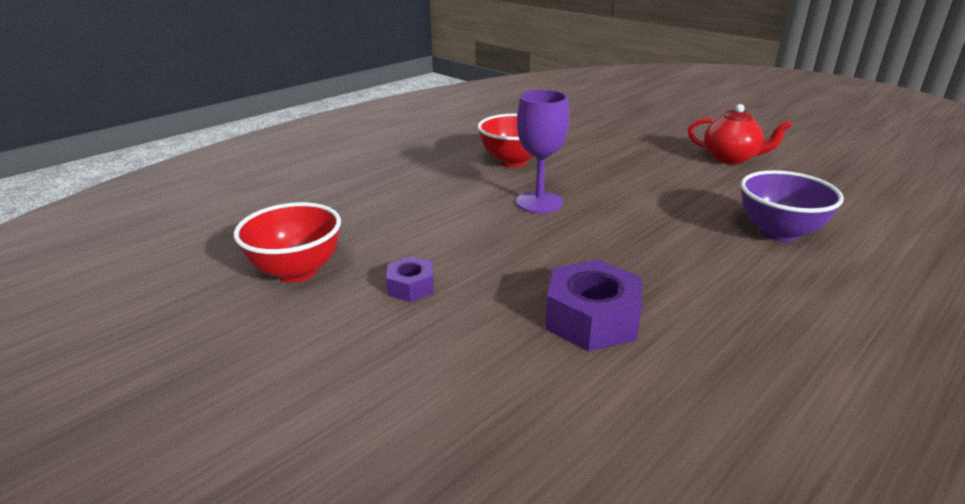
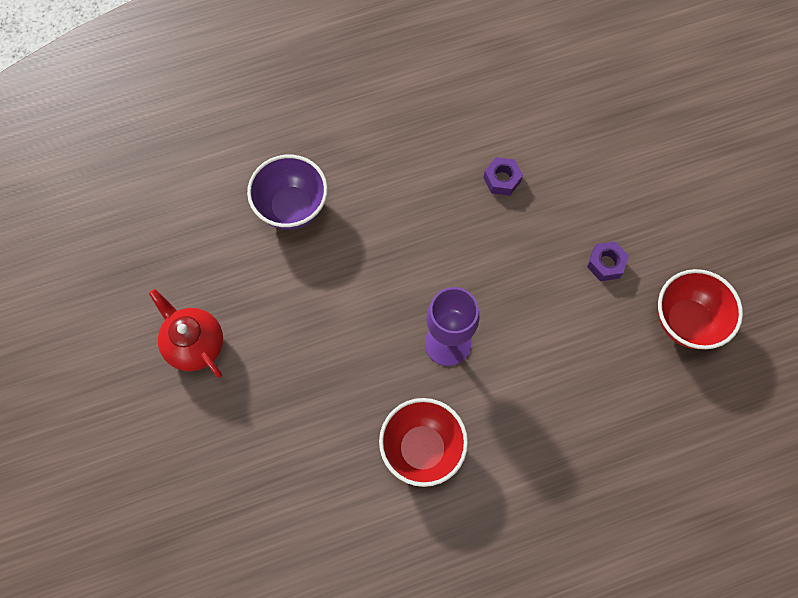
camera: 155 degrees left, 40 degrees up
purple nut [545,260,642,352] -> purple nut [483,157,523,196], size x0.55

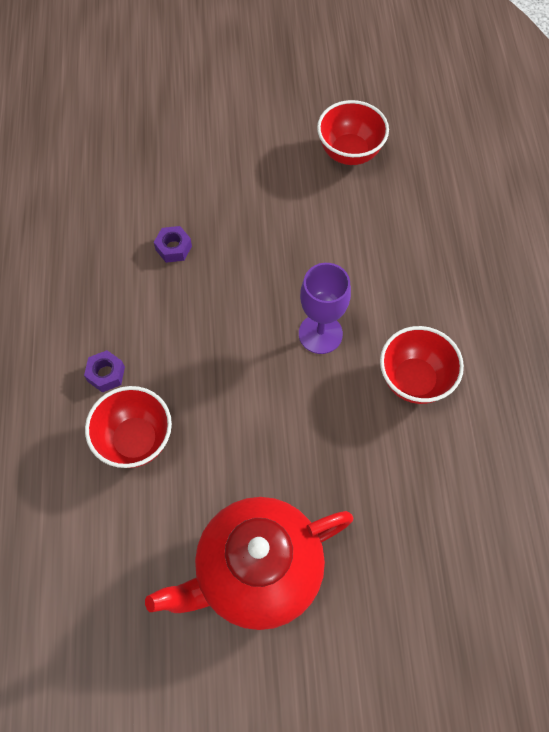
camera: 75 degrees left, 5 degrees down
red teapot [149,289,223,378] -> red teapot [145,497,353,630], size x1.80
purple bowl [247,155,328,230] -> red bowl [85,386,172,468]
purple nut [587,242,629,281] -> purple nut moved to [84,350,125,393]

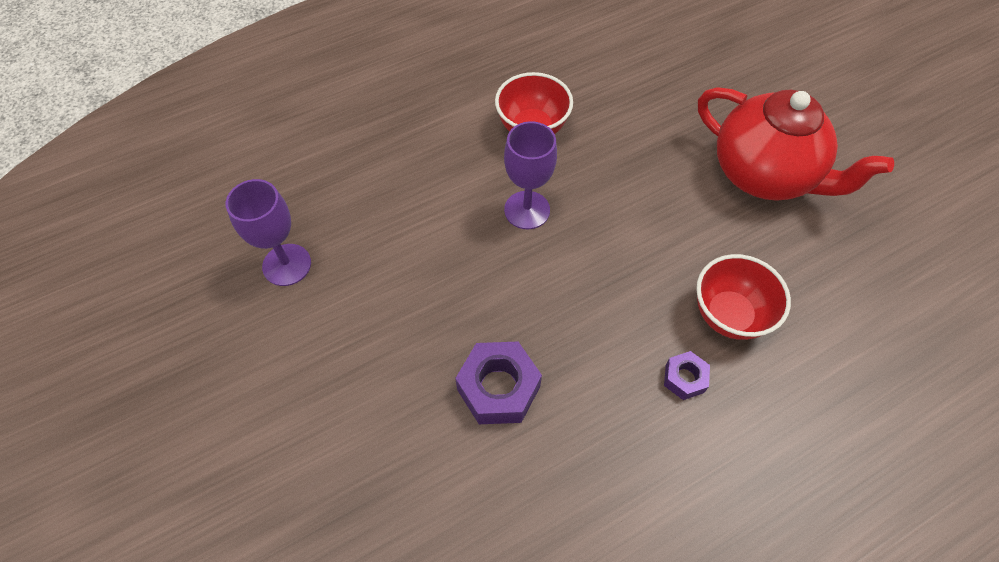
camera: 115 degrees left, 5 degrees down
purple nut [154,226,192,263] -> purple nut [455,342,542,424], size x1.80
red bowl [317,100,389,165] -> purple goblet [226,179,311,286]

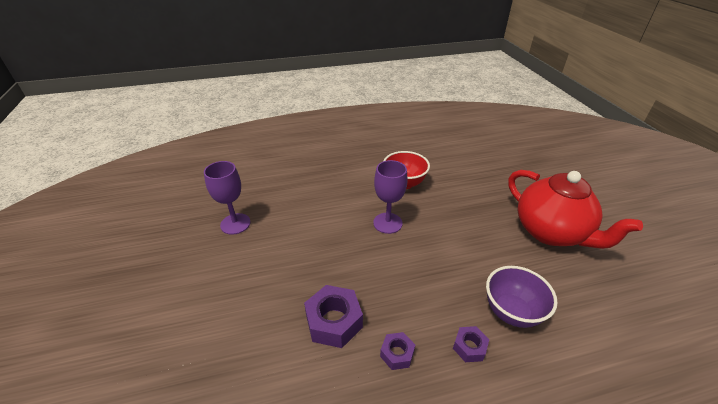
camera: 15 degrees right, 20 degrees down
red bowl [696,254,791,340] -> purple bowl [486,266,558,328]
none -> purple nut [380,332,415,370]

